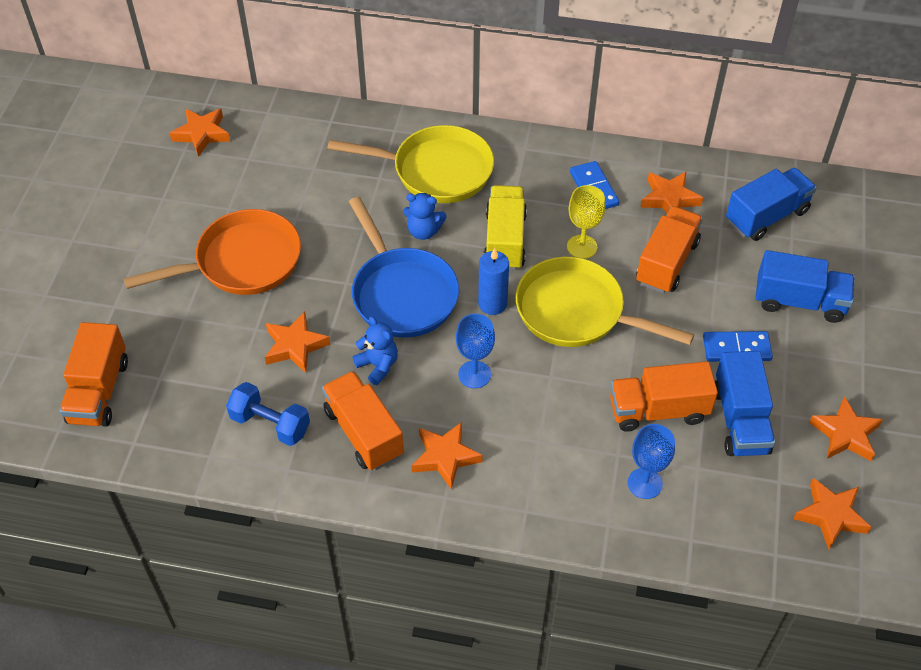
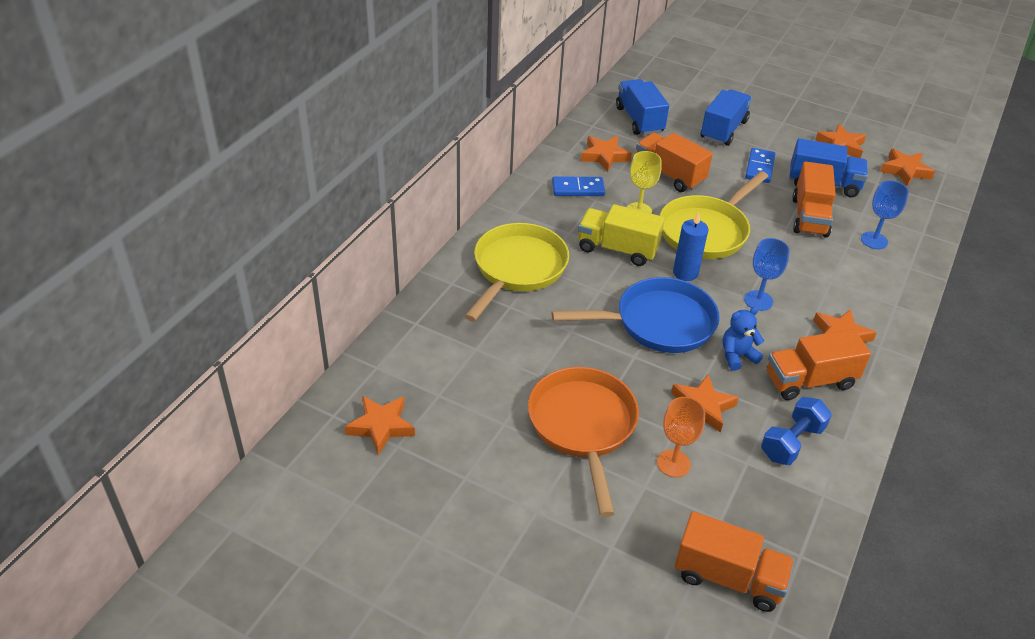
camera: 75 degrees left, 10 degrees down
blue teddy bear [403,193,447,240] -> none
none -> orange goblet [657,397,705,477]

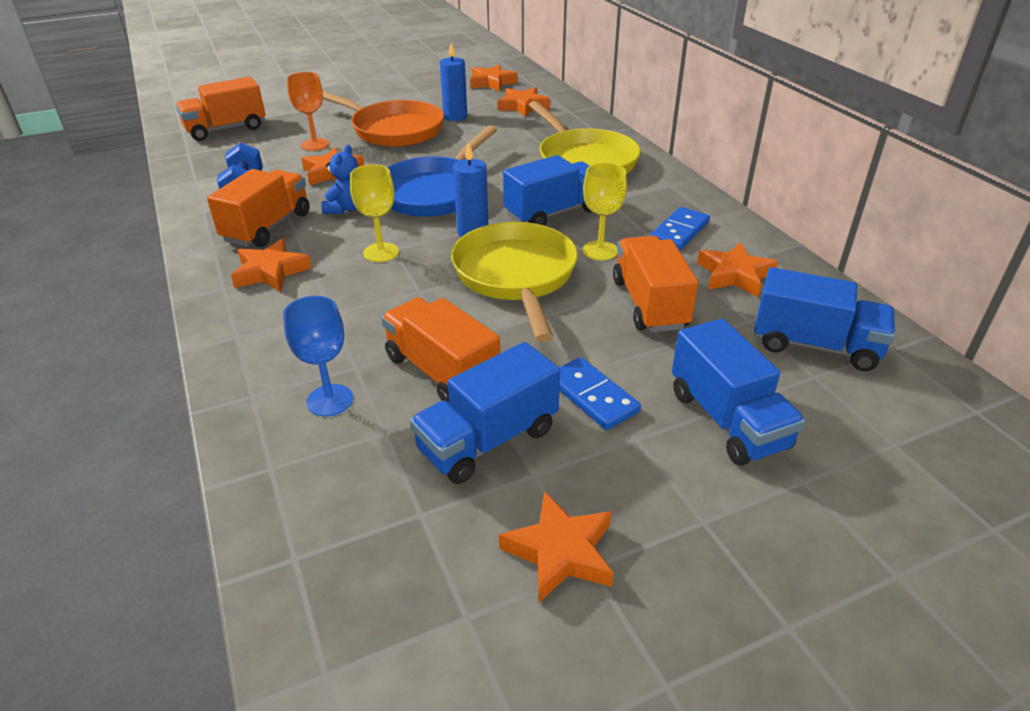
camera: 130 degrees right, 5 degrees down
yellow truck [578,204,665,266] -> blue truck [503,155,592,226]
orange truck [636,133,713,192] -> orange truck turned 90 degrees counterclockwise [613,236,698,332]
blue goblet [744,238,790,311] -> yellow goblet [350,164,399,262]
orange star [880,149,935,186] -> orange star moved to [497,87,550,117]
none -> blue candle [440,43,467,121]

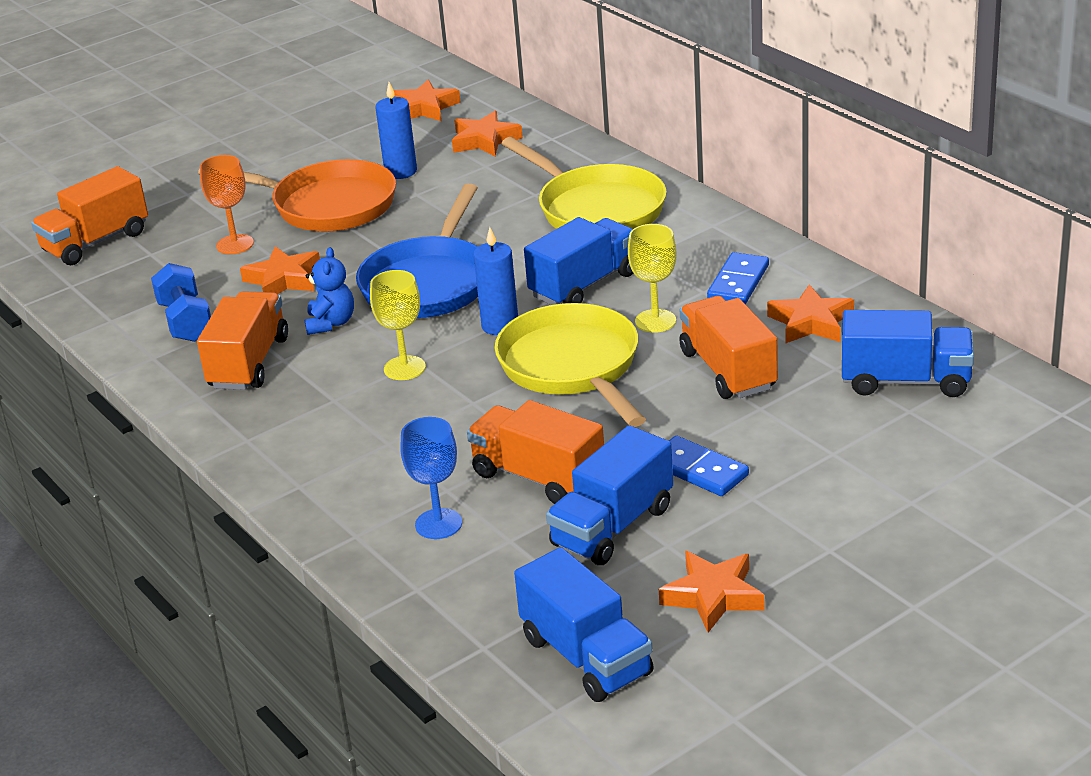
camera: 10 degrees left, 5 degrees down
orange star [231,239,312,292] -> none
blue truck [672,319,805,466] -> blue truck moved to [514,547,654,702]

